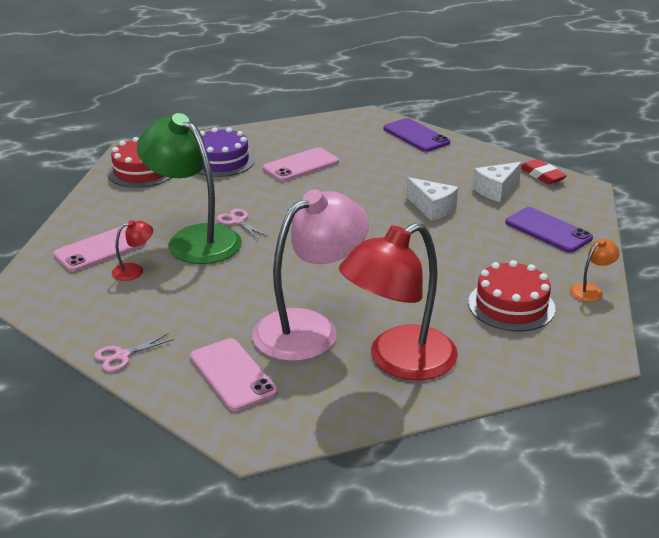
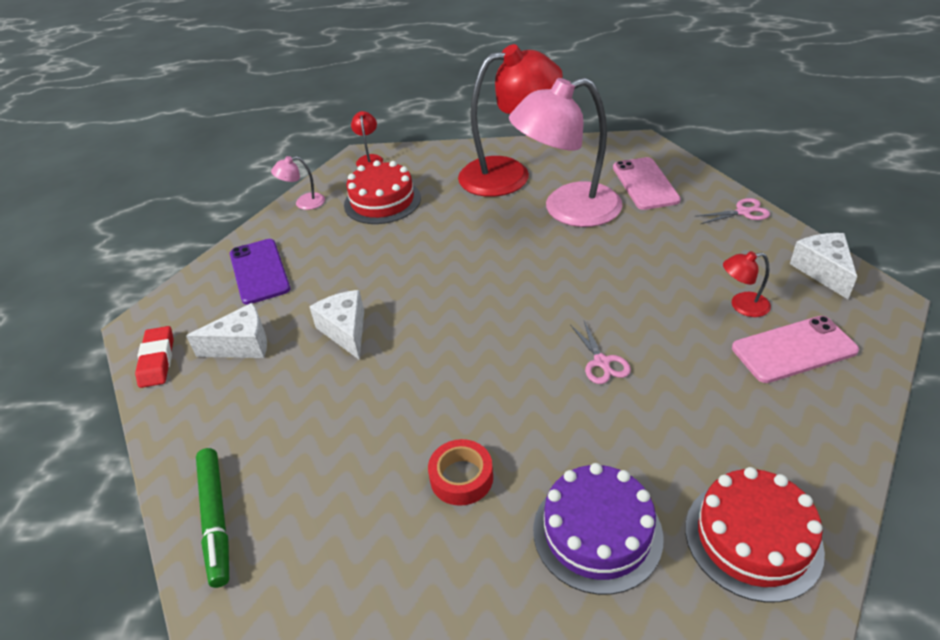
camera: 155 degrees left, 10 degrees up
green lamp [137,113,242,264] -> none
pink phone [263,147,339,181] -> red tape [428,439,493,506]
purple phone [383,118,450,152] -> green marker [196,448,229,588]
orange lamp [570,238,620,302] -> pink lamp [271,156,325,210]
none -> red lamp [351,111,383,167]
none -> white cheese [790,233,857,299]

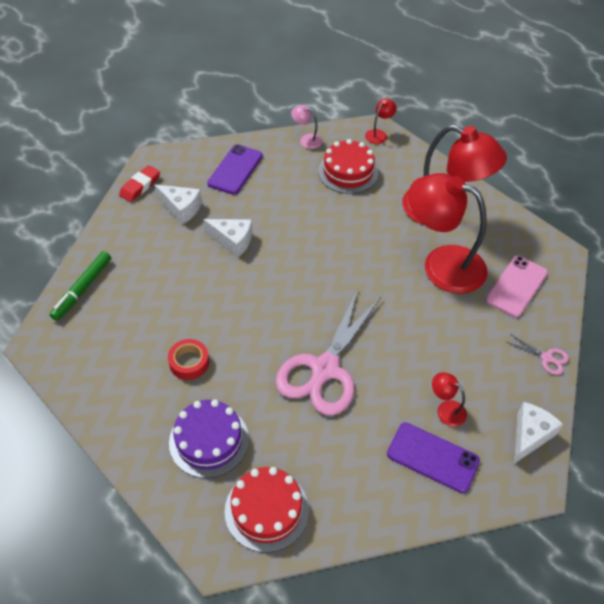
camera: 40 degrees right, 10 degrees up
white cheese [310,290,364,360] -> white cheese turned 90 degrees clockwise [203,219,252,258]
pink lamp [509,78,623,227] -> red lamp [408,173,488,294]
pink scissors [570,321,631,384] -> pink scissors [275,289,381,416], size x2.45
pink phone [732,316,859,383] -> purple phone [387,422,480,493]

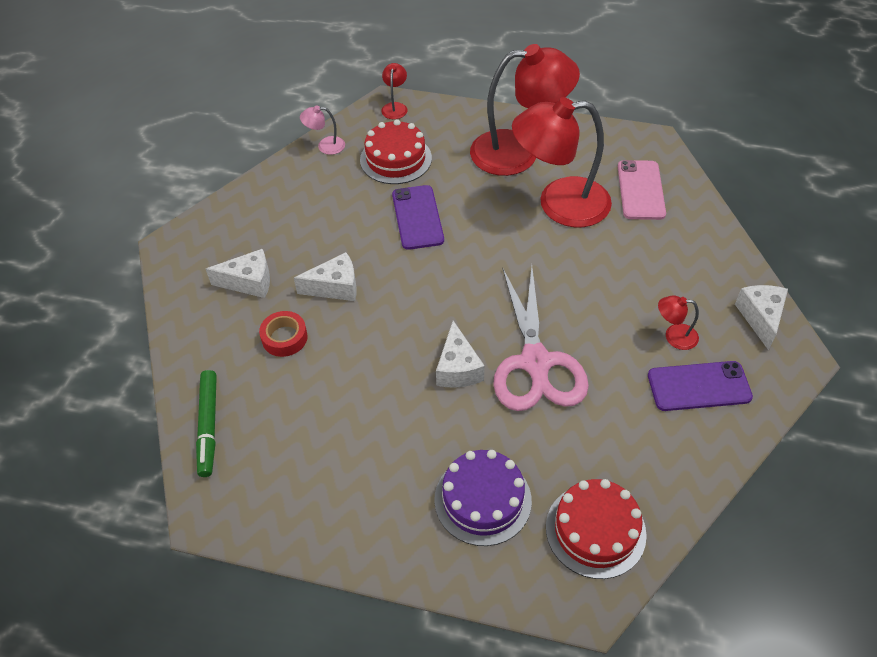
camera: 30 degrees left, 0 degrees up
red eraser [119,165,160,202] -> none
red tape [168,339,209,380] -> red tape moved to [259,311,308,357]
purple phone [207,144,263,195] -> purple phone moved to [392,185,444,250]
pink scissors [507,334,569,375] -> none
none -> white cheese [436,321,485,388]

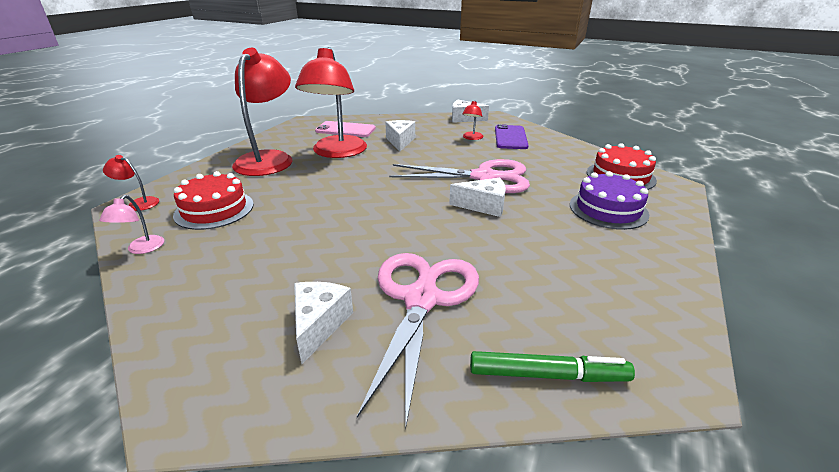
camera: 80 degrees left, 20 degrees down
red tape [259,311,308,357] -> pink scissors [357,253,479,431]
white cheese [294,252,357,301] -> white cheese moved to [385,120,415,152]
purple phone [392,185,444,250] -> none

